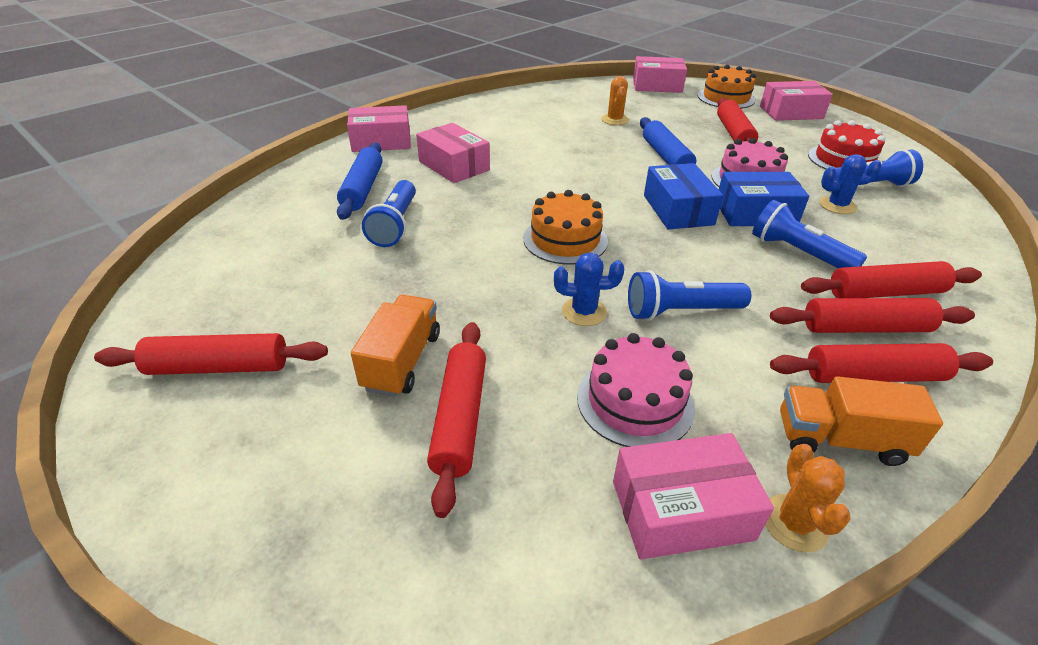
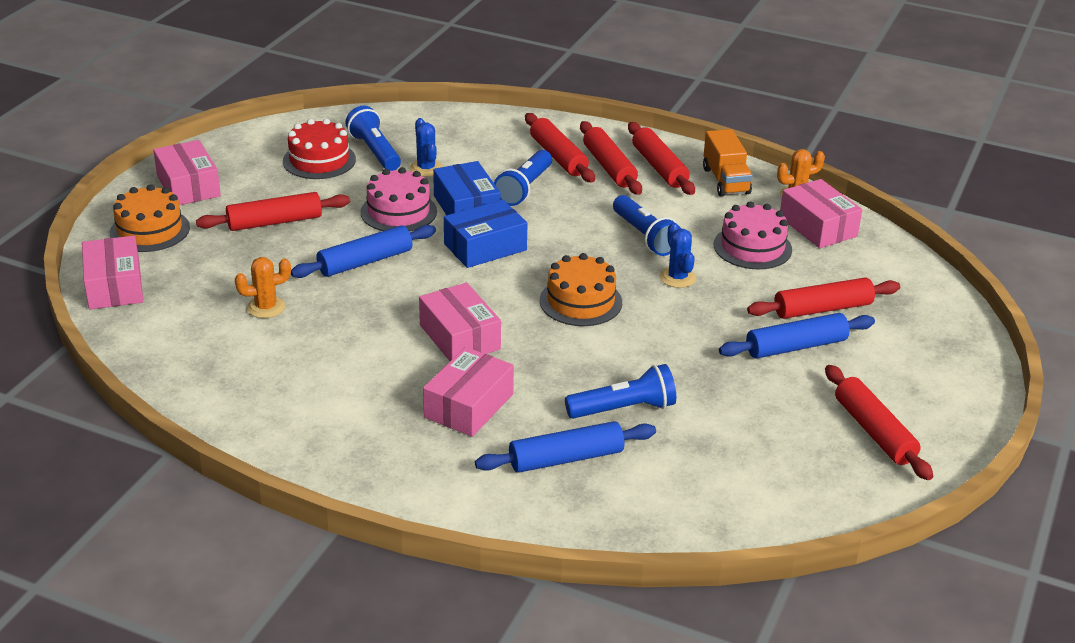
camera: 110 degrees left, 5 degrees down
pink box [347,105,411,152] -> pink box moved to [419,283,501,361]
orange truck [351,295,440,397] -> blue rolling pin [719,313,875,359]

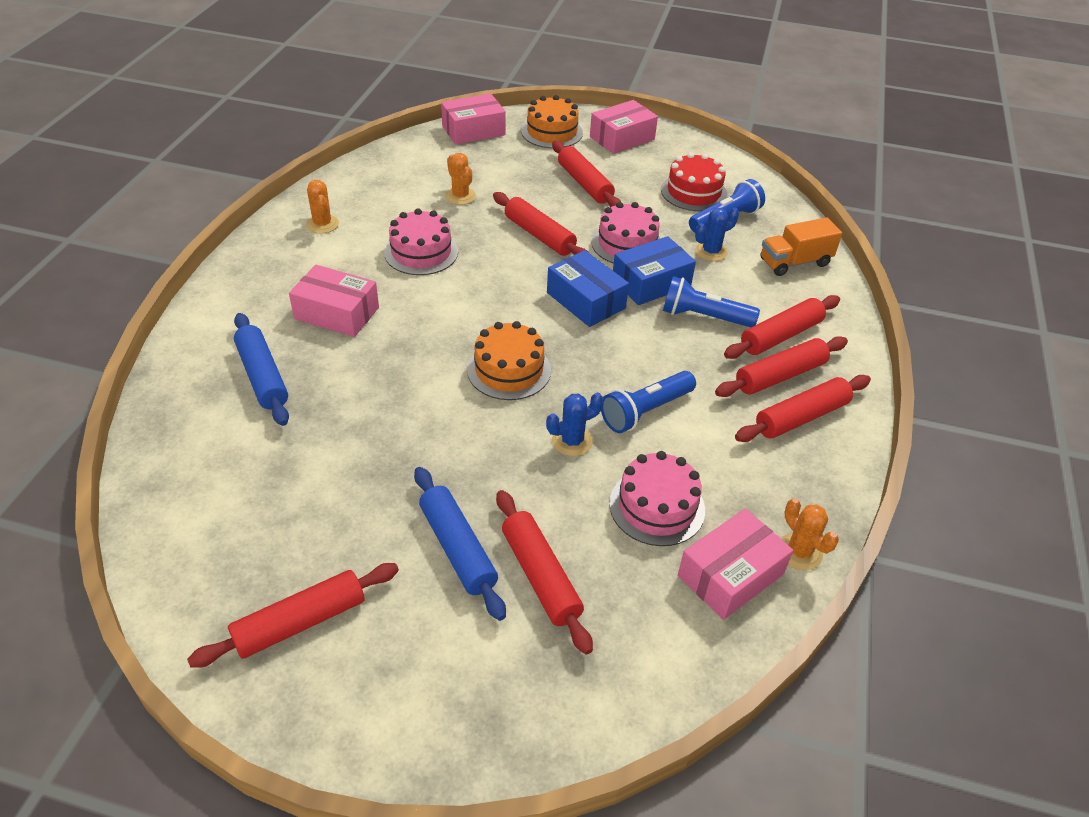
camera: 80 degrees right, 10 degrees up
blue rolling pin [291,225,436,278] -> red rolling pin [493,192,589,256]
pink box [419,283,501,361] -> none
blue flashlight [565,364,676,419] -> none
orange truck [703,129,753,197] -> orange truck moved to [760,217,842,276]
none -> orange cactus [306,180,339,234]
none -> pink cake [384,208,458,275]

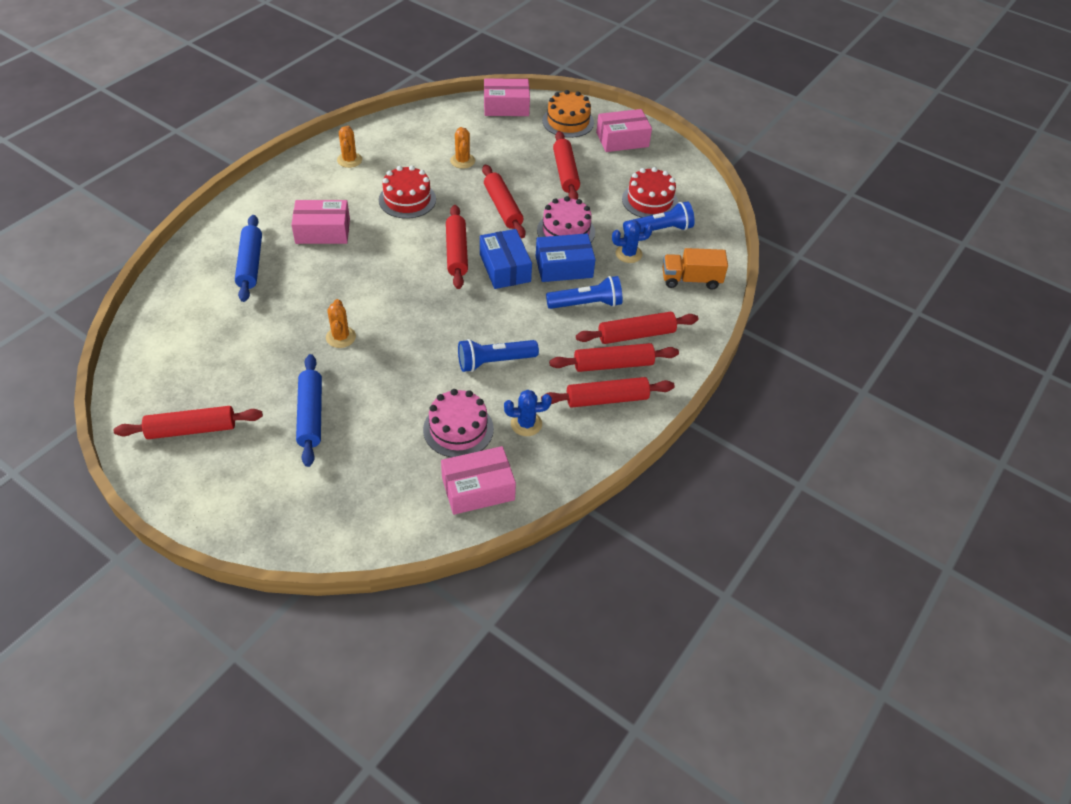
camera: 20 degrees right, 5 degrees up
pink box [289,265,379,337] -> pink box turned 45 degrees counterclockwise [291,200,350,244]
pink cake [384,208,458,275] -> red cake [379,166,436,219]
orange cake [467,321,551,400] -> none
red rolling pin [496,490,593,655] -> red rolling pin moved to [446,205,468,289]
blue cactus [546,393,604,456] -> blue cactus moved to [504,390,552,436]
blue flashlight [663,276,760,327] -> blue flashlight turned 135 degrees clockwise [546,276,623,309]
orange cactus [781,498,839,571] -> orange cactus moved to [326,299,356,348]

